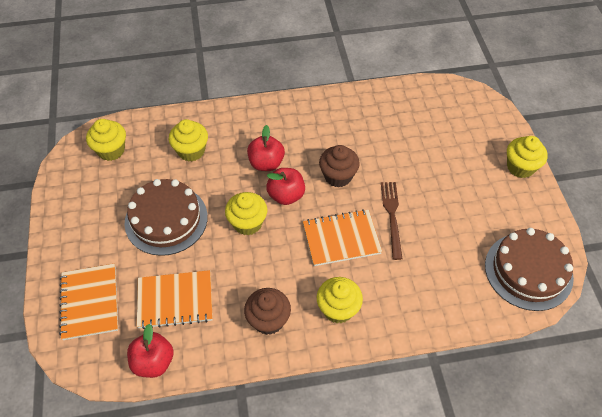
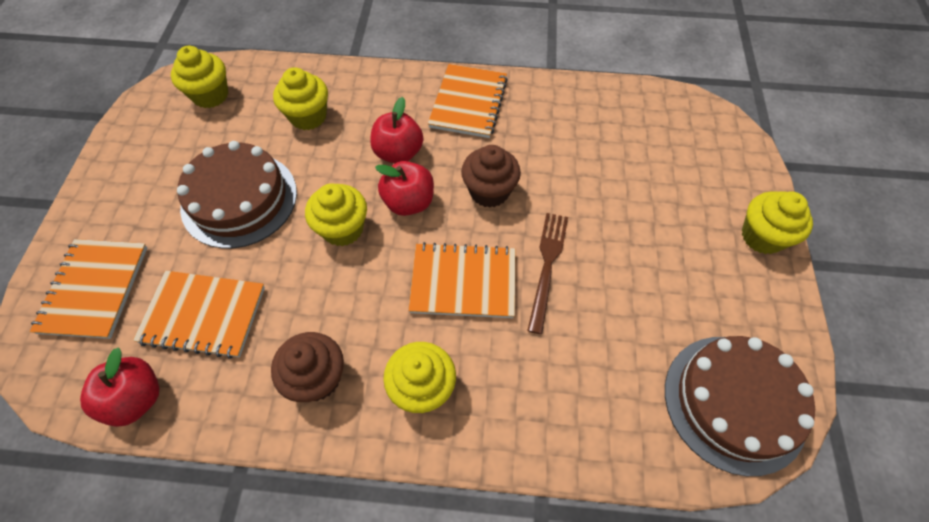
camera: 15 degrees right, 5 degrees up
none -> orange notebook [428,64,508,138]

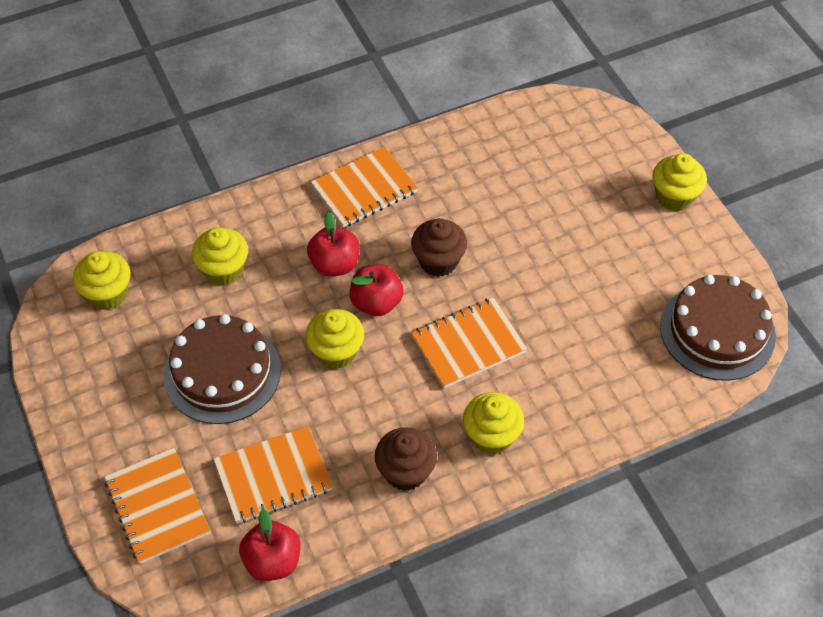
camera: 30 degrees left, 5 degrees down
orange notebook [428,64,508,138] -> orange notebook turned 75 degrees clockwise [311,146,418,228]
brown fork [527,213,568,334] -> none

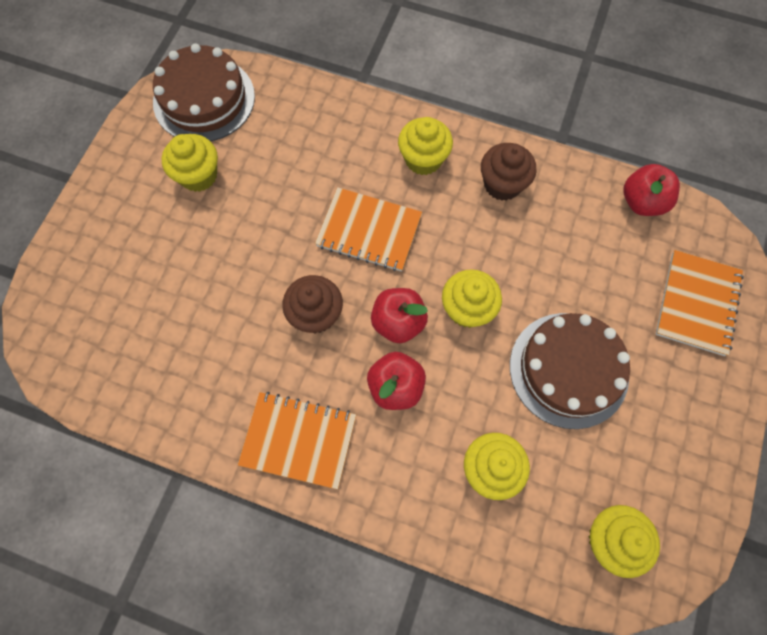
camera: 135 degrees left, 15 degrees up
orange notebook [214,426,333,524] -> none
yellow cupcake [652,153,707,211] -> yellow cupcake moved to [161,134,218,192]

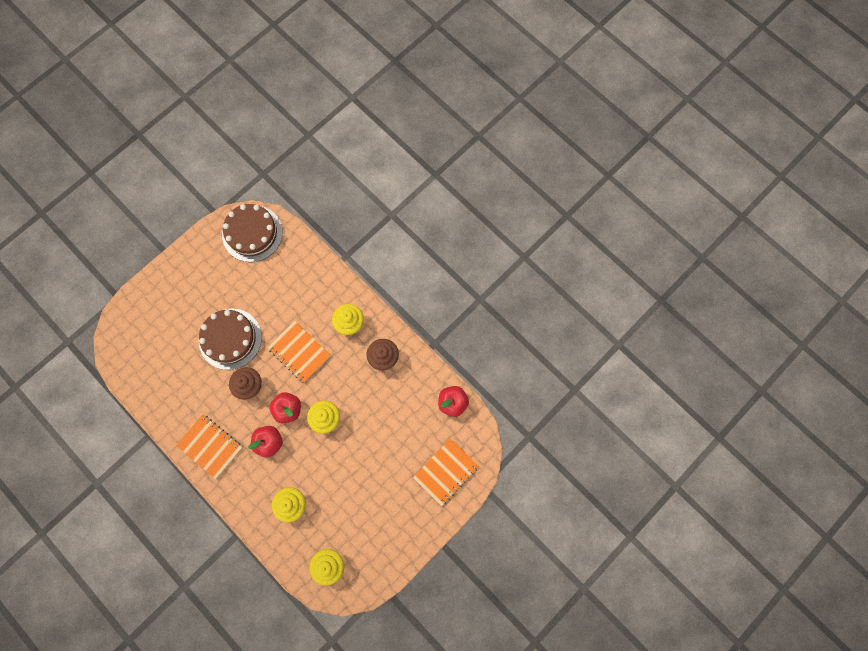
camera: 25 degrees right, 5 degrees up
yellow cupcake [161,134,218,192] -> none
brown cake [510,313,630,429] -> brown cake moved to [199,308,262,370]

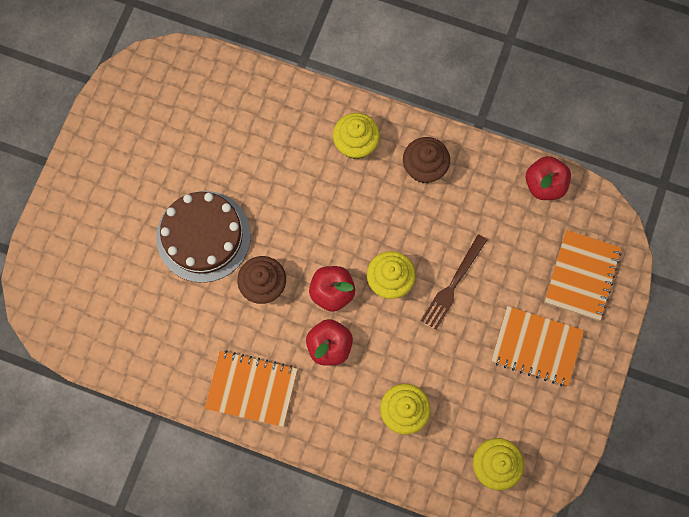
camera: 25 degrees left, 0 degrees up
brown cake [222,204,283,262] -> none
orange notebook [267,321,331,383] -> orange notebook moved to [491,306,584,386]
none -> brown fork [421,234,487,330]

